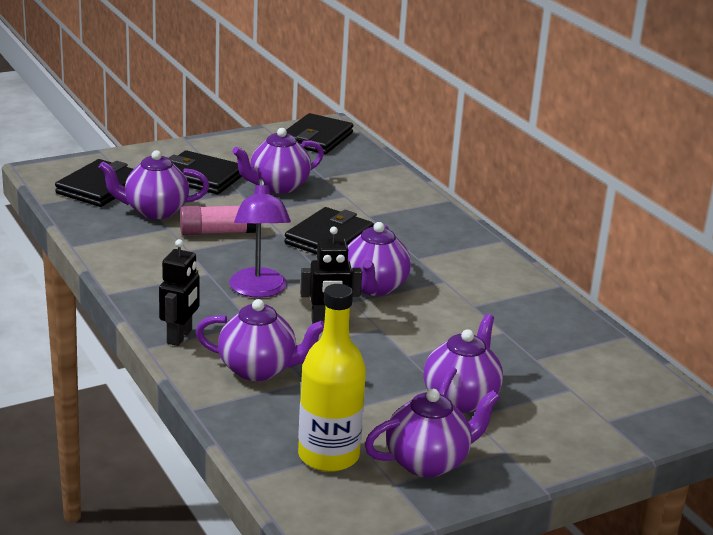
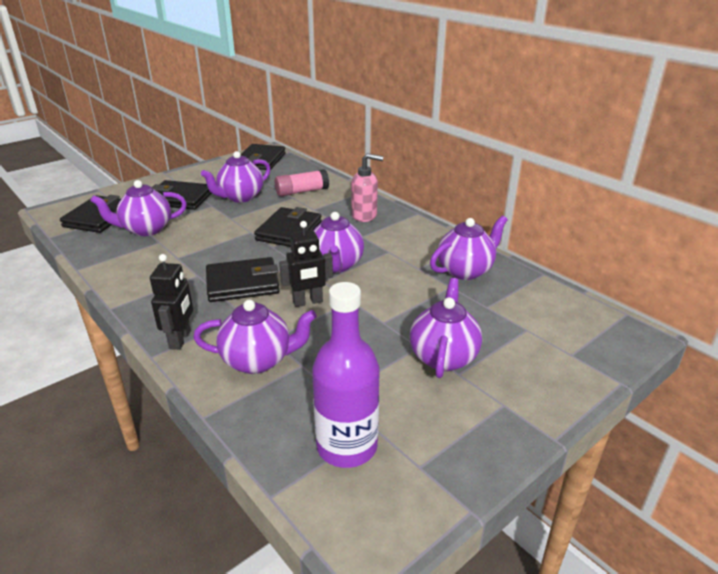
camera: 10 degrees left, 5 degrees up
pink glue stick [180,206,256,235] -> pink glue stick moved to [275,169,329,197]
purple lamp [229,179,291,298] -> black wallet [206,257,280,302]
yellow bottle [298,284,366,472] -> purple bottle [312,282,380,468]
purple teapot [365,389,500,478] -> purple teapot moved to [430,215,508,280]
none -> pink soap dispenser [351,153,384,222]

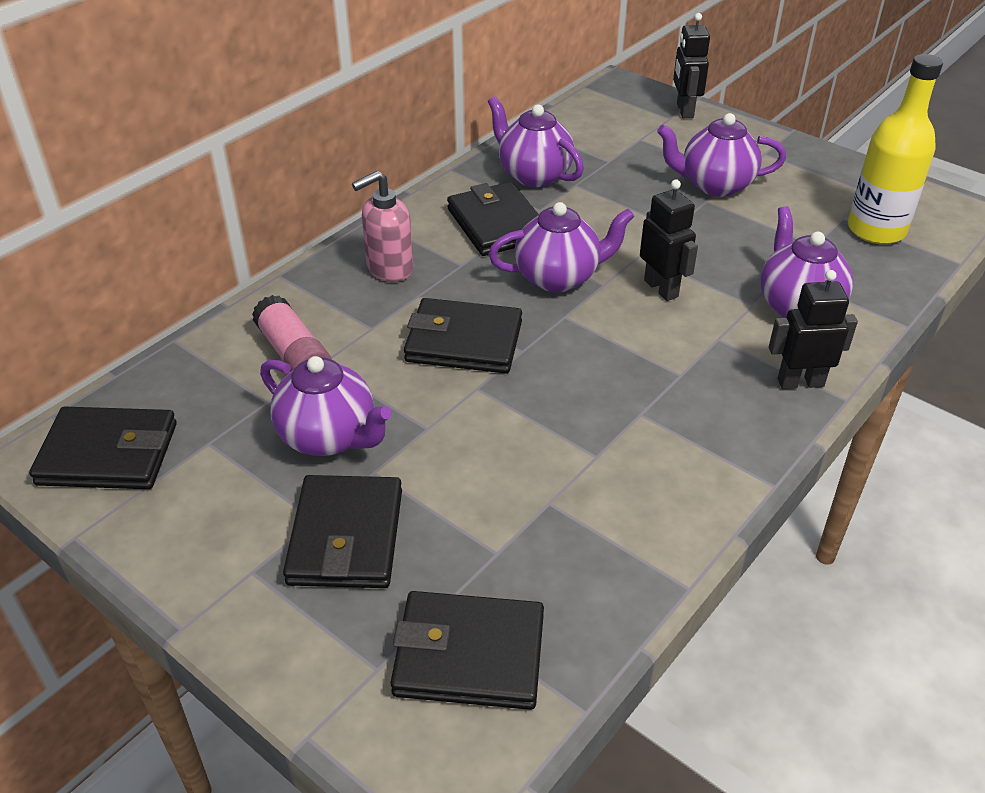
camera: 100 degrees left, 10 degrees up
purple teapot [90,180,187,236] -> none
black wallet [206,257,280,302] -> black wallet moved to [447,182,539,256]
purple bottle [312,282,380,468] -> yellow bottle [848,54,943,244]
pink soap dispenser [351,153,384,222] -> pink soap dispenser turned 120 degrees counterclockwise [352,171,413,282]
none -> black robot [673,13,710,118]

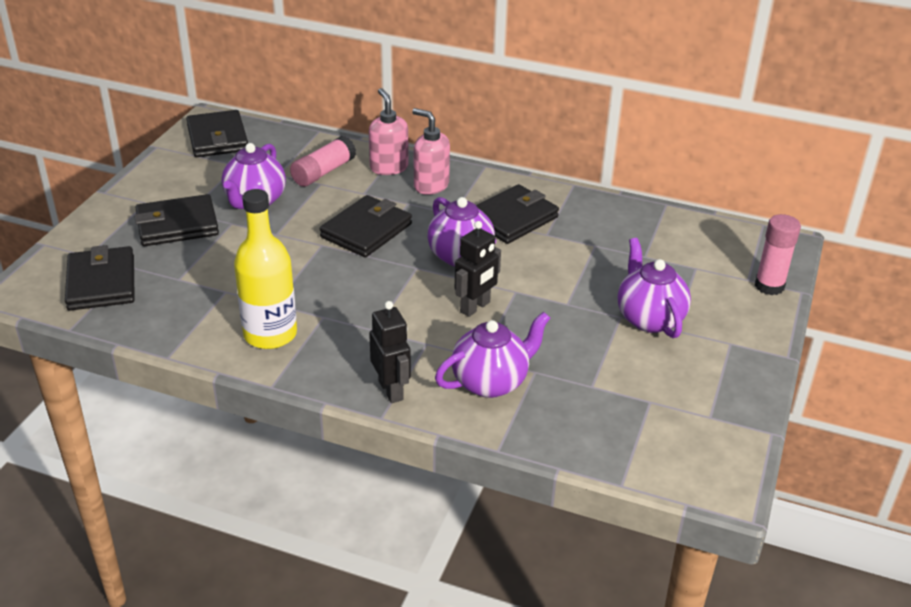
camera: 70 degrees right, 5 degrees down
black wallet [404,298,522,374] -> black wallet turned 45 degrees clockwise [320,195,412,258]
purple teapot [488,96,584,187] -> none
black robot [673,13,710,118] -> pink glue stick [755,214,801,295]
yellow bottle [848,54,943,244] -> yellow bottle moved to [234,189,297,349]
none -> pink soap dispenser [369,88,409,175]

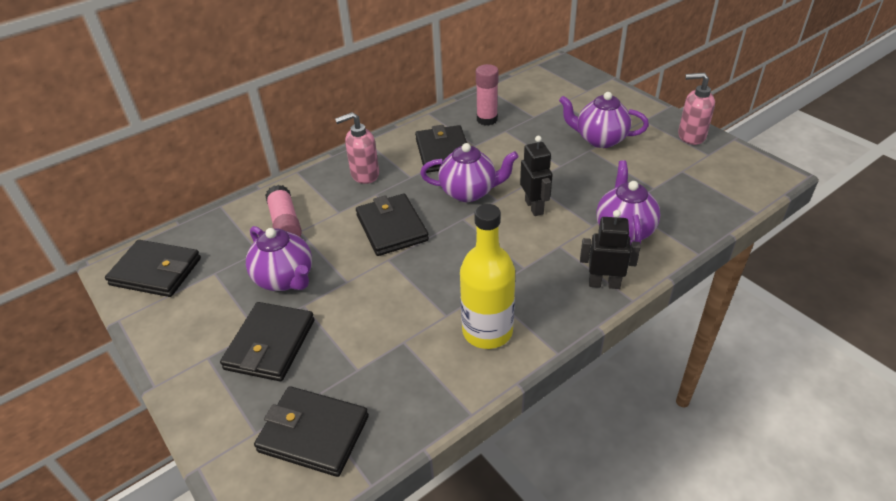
camera: 55 degrees left, 5 degrees up
pink soap dispenser [369,88,409,175] -> pink soap dispenser moved to [678,73,715,145]
pink glue stick [755,214,801,295] -> pink glue stick moved to [476,64,499,126]

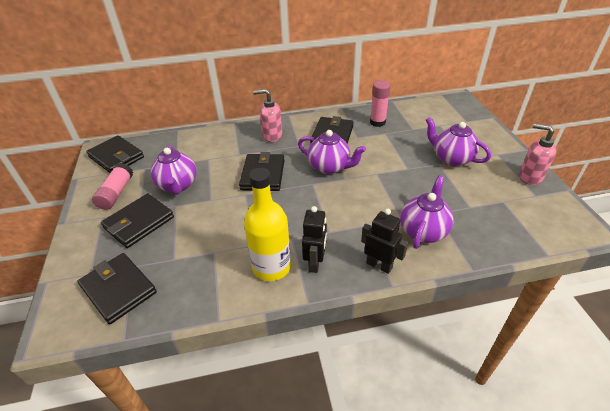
camera: 25 degrees right, 0 degrees up
pink glue stick [265,185,302,237] -> pink glue stick moved to [92,163,133,210]
black robot [520,136,552,216] -> black robot moved to [302,206,327,273]

